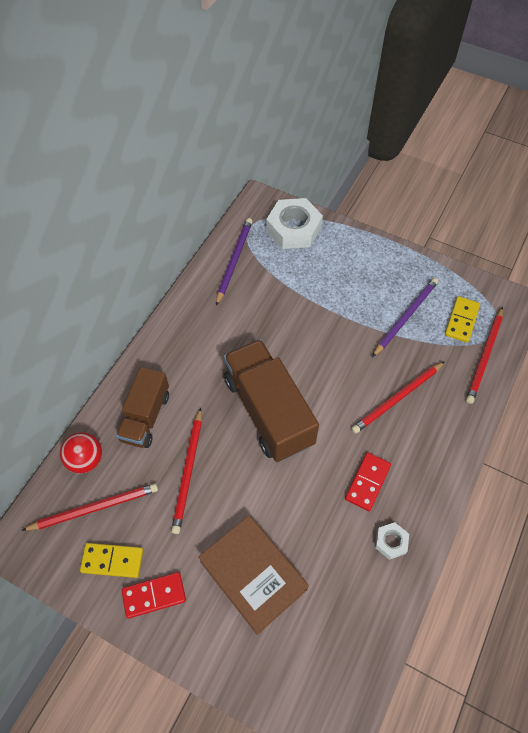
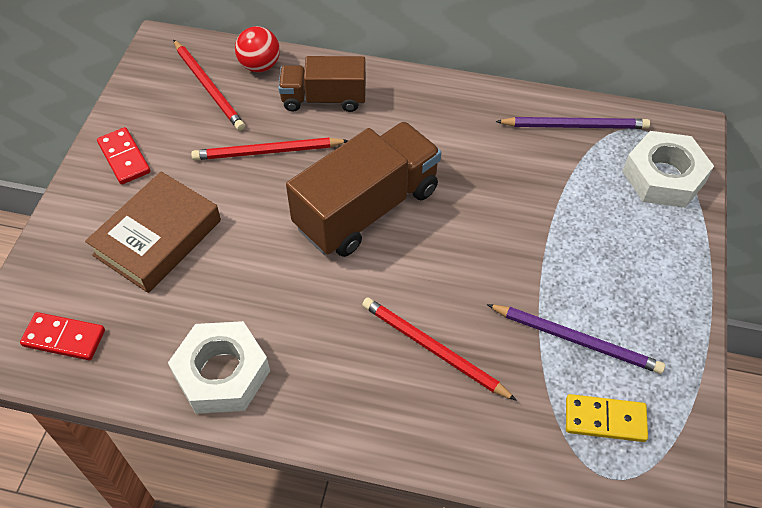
camera: 75 degrees right, 5 degrees down
yellow domino [80,543,143,578] -> none
red domino [345,452,391,511] -> red domino moved to [20,312,105,360]
white nut [375,522,409,560] -> white nut [168,321,270,414], size x2.05
red pencil [466,307,503,404] -> none

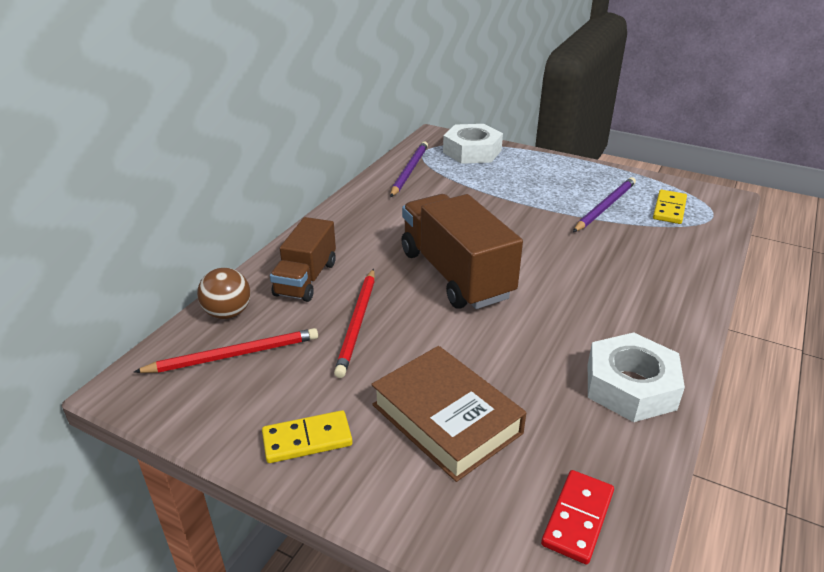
camera: 75 degrees left, 20 degrees down
red domino [97,127,151,185] -> yellow domino [262,410,353,463]
red ball [235,26,280,72] -> brown ball [197,268,251,319]
red pencil [362,297,517,401] -> none

